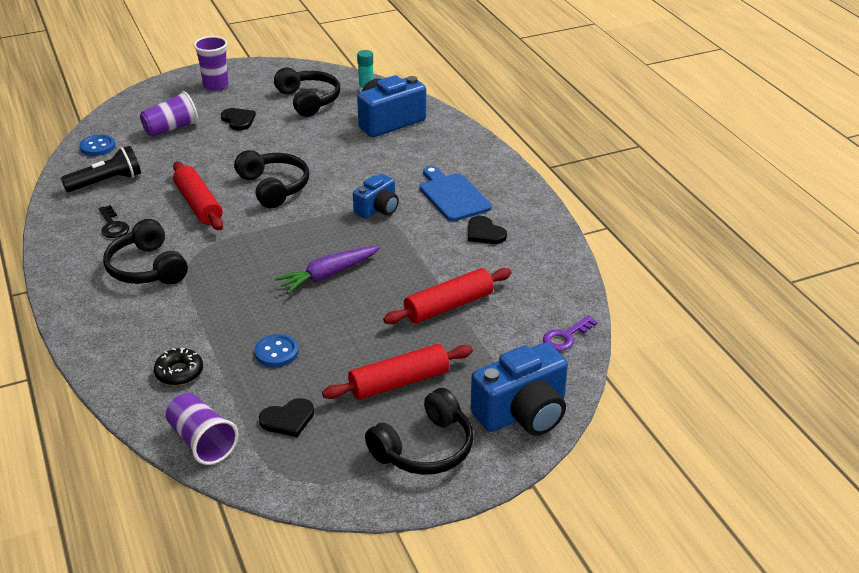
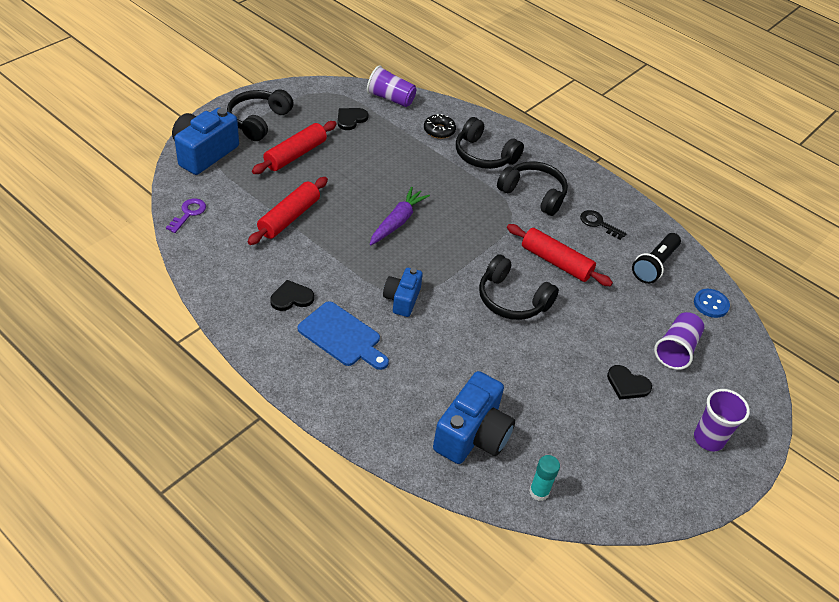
camera: 150 degrees right, 10 degrees up
blue button [254,334,299,367] -> none
black headphones [274,67,340,117] -> black headphones moved to [456,117,524,169]
black heart [468,216,507,244] -> black heart turned 45 degrees counterclockwise [270,280,314,311]

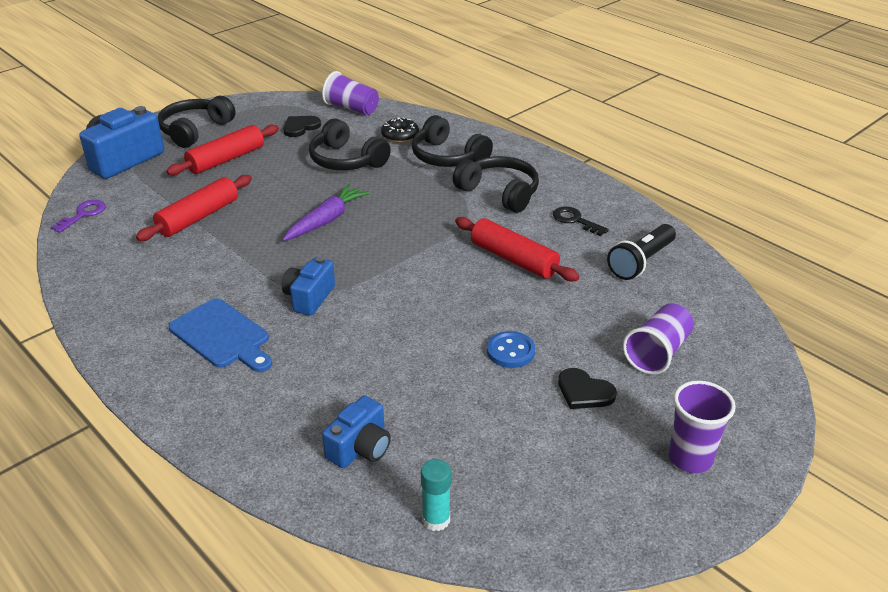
camera: 10 degrees right, 10 degrees down
black heart [270,280,314,311] -> none
blue camera [433,371,515,464] -> blue camera [322,396,391,468], size x0.60
black headphones [479,254,559,320] -> black headphones moved to [309,119,391,170]
blue button [694,289,730,318] -> blue button moved to [487,331,535,368]

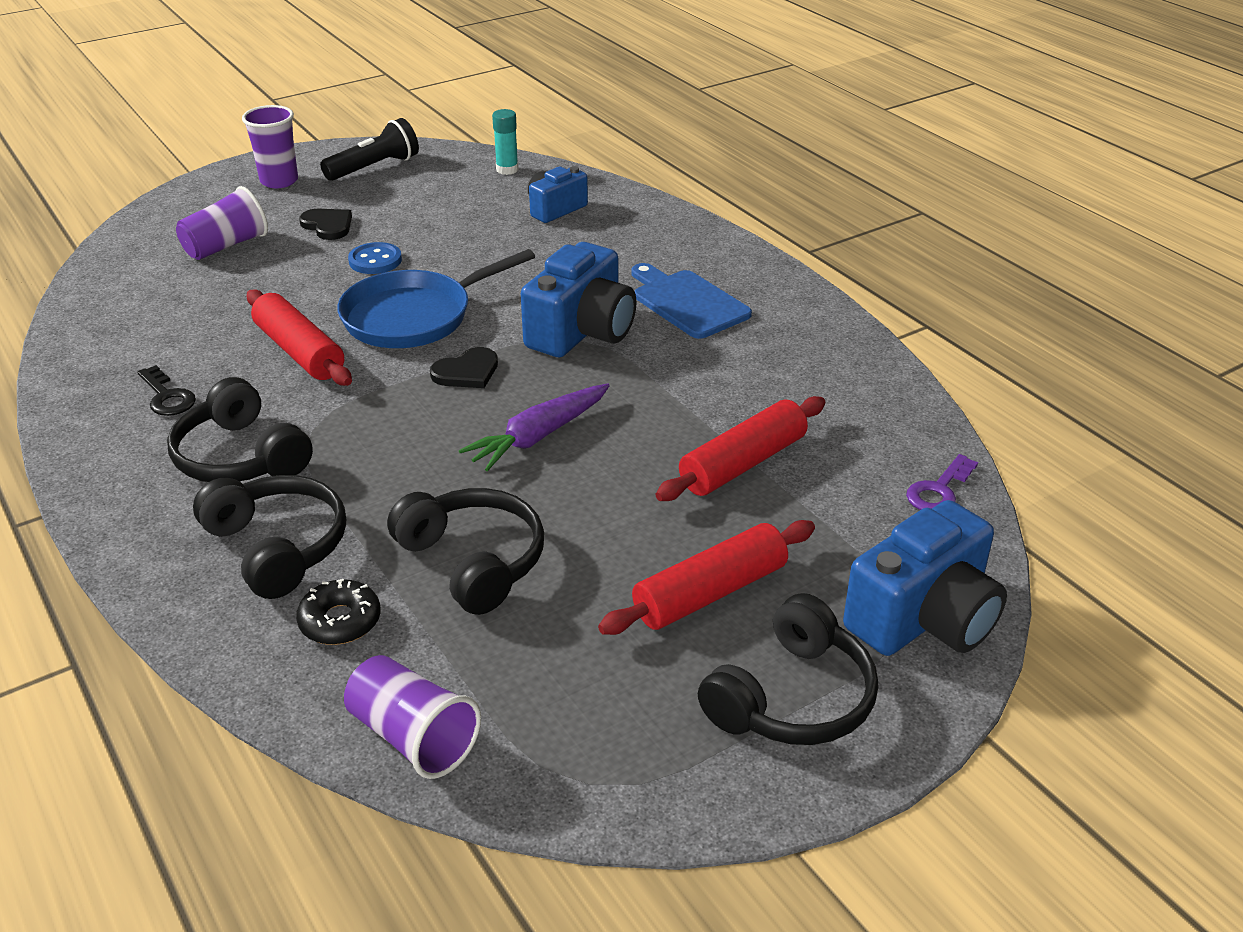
camera: 170 degrees left, 0 degrees up
blue camera [282,257,335,316] -> blue camera [521,242,637,357], size x1.66
black heart [283,116,321,137] -> black heart moved to [430,347,498,388]
black flashlight [607,224,676,280] -> black flashlight moved to [320,118,419,181]
none -> blue pan [337,249,535,348]

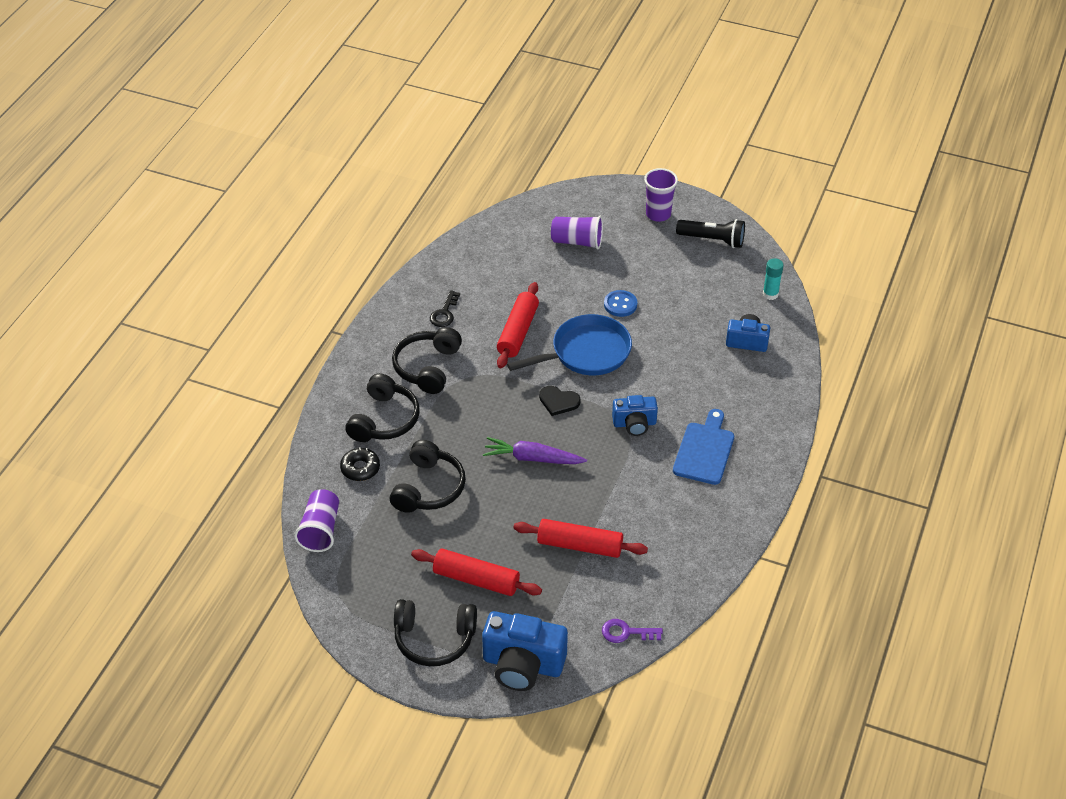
camera: 55 degrees right, 10 degrees up
black heart [299,209,352,240] -> none
blue pan [337,249,535,348] -> blue pan turned 135 degrees clockwise [507,314,632,375]
blue camera [521,242,637,357] -> blue camera [612,395,658,436], size x0.60

